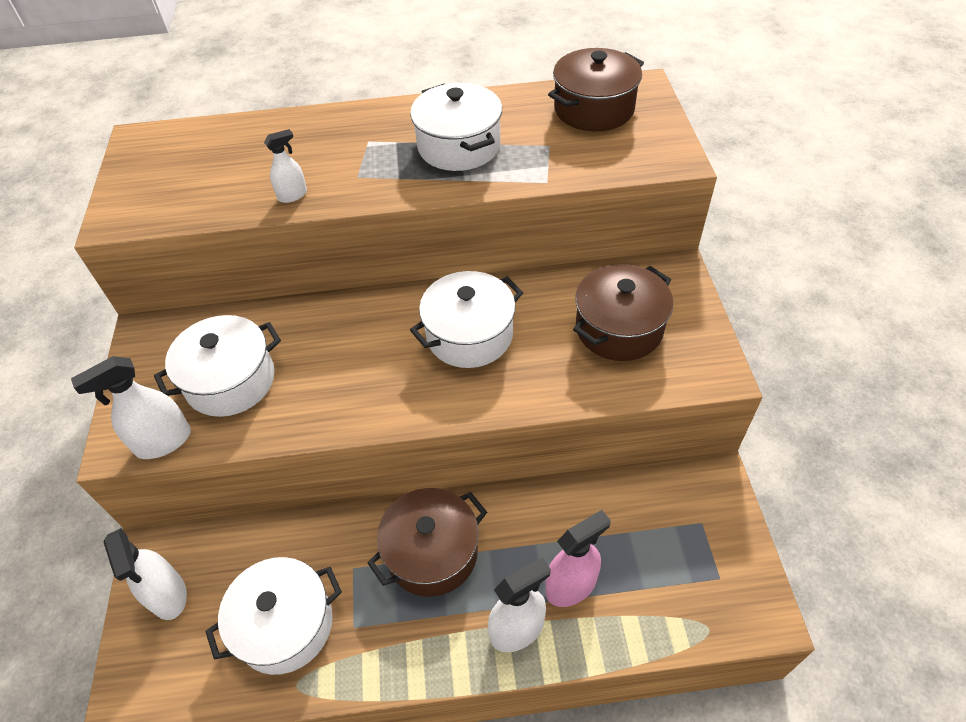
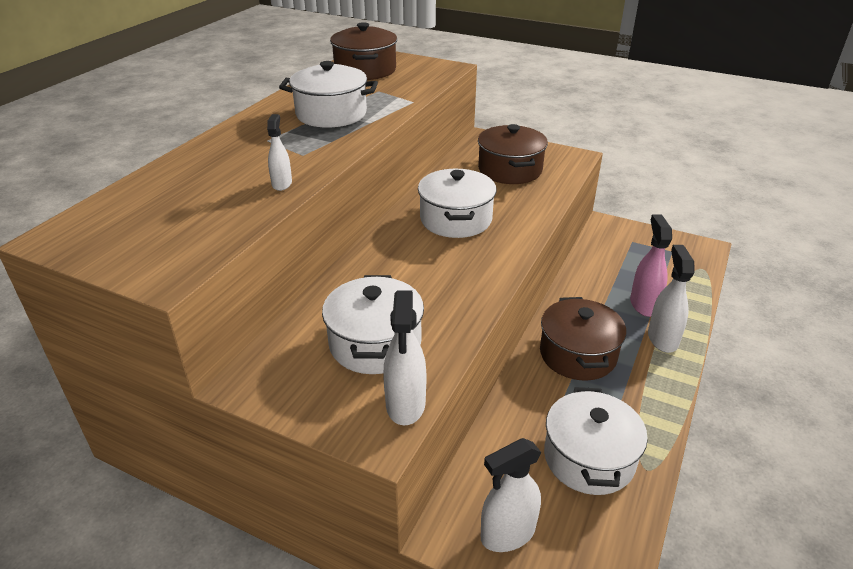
camera: 60 degrees left, 15 degrees down
white spray bottle [104,528,187,620] -> white spray bottle turned 150 degrees clockwise [481,438,541,552]

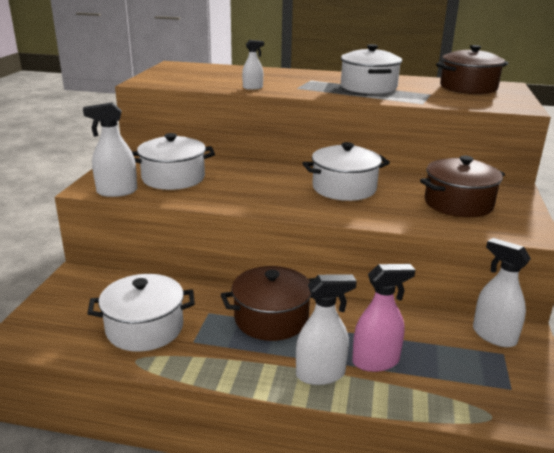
camera: 75 degrees right, 10 degrees down
white spray bottle [481,438,541,552] -> white spray bottle moved to [473,238,531,347]

